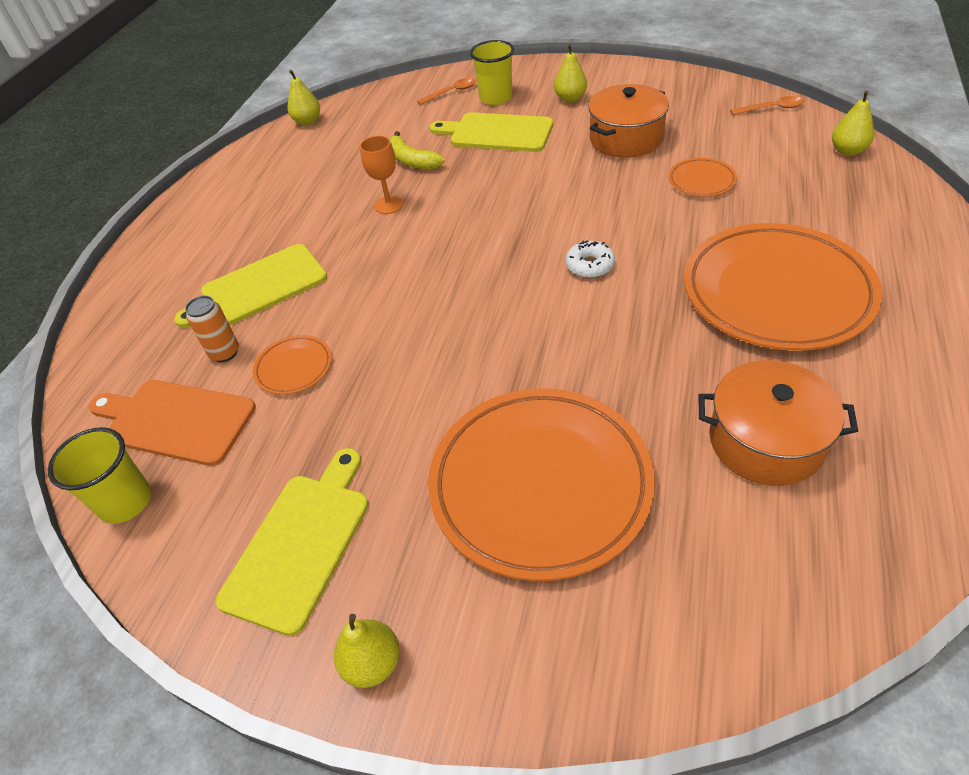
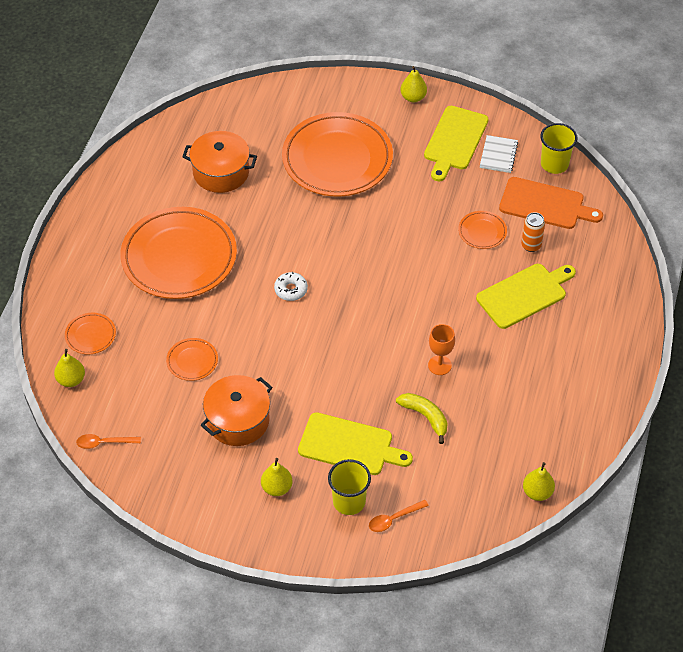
camera: 175 degrees right, 5 degrees up
none -> orange plate [65,313,116,355]
none -> white notebook [480,135,518,173]

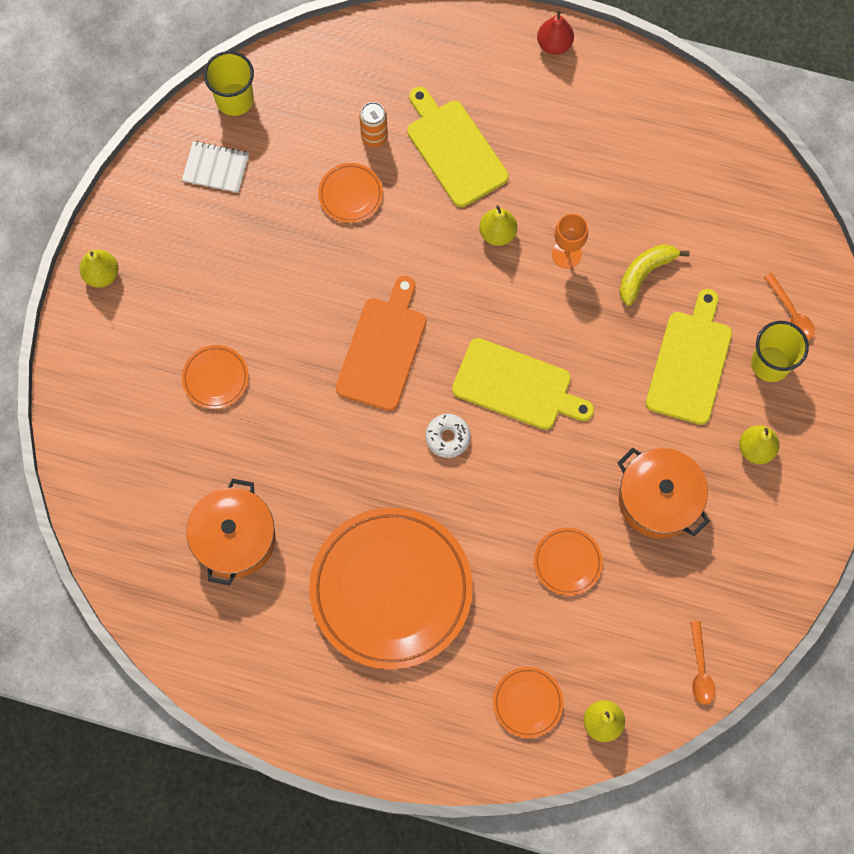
camera: 90 degrees left, 20 degrees up
orange plate [282,112,393,197] -> orange plate [182,345,249,409], size x0.43
yellow cutting board [424,106,488,181] -> yellow cutting board moved to [452,338,594,430]
orange cutting board [499,177,603,229] -> orange cutting board moved to [336,276,426,411]
yellow pear [523,462,555,501] -> yellow pear moved to [479,205,517,246]
none -> red pear [537,9,574,55]

